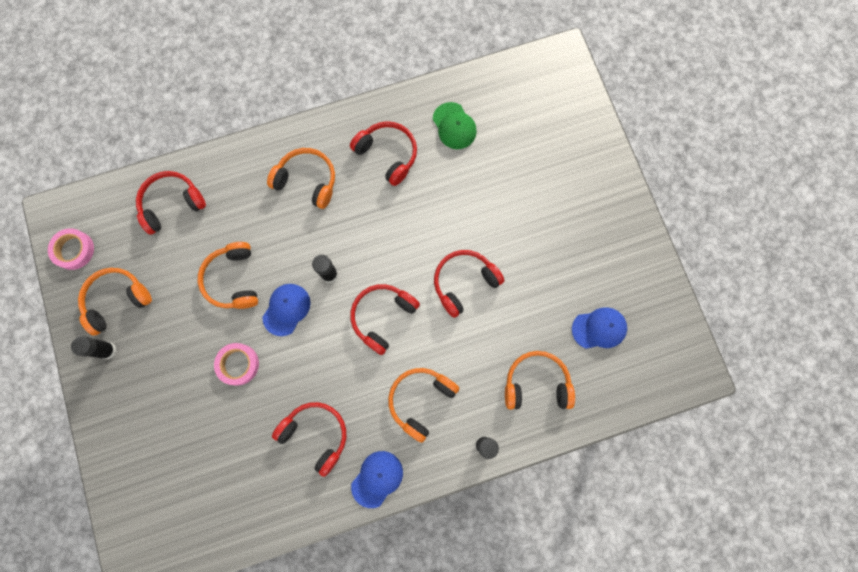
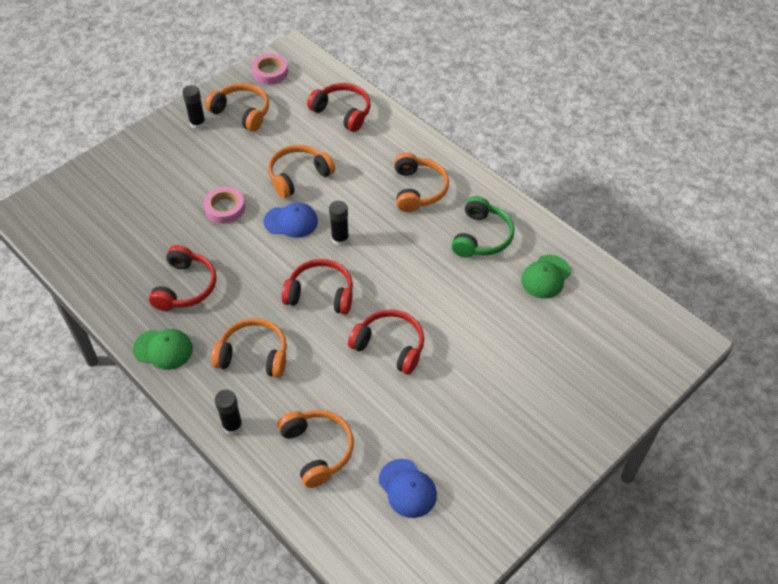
camera: 65 degrees right, 25 degrees down
red headphones [350,121,417,186] -> green headphones [451,196,514,258]
blue cap [351,451,403,508] -> green cap [133,329,193,370]

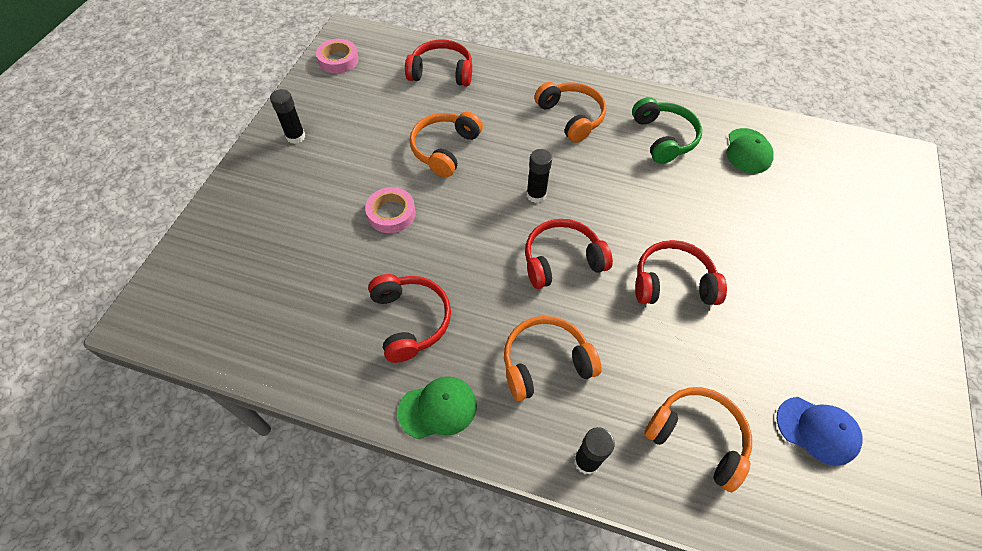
camera: 30 degrees left, 5 degrees up
orange headphones [205,83,269,132] -> none
blue cap [264,202,318,238] -> none

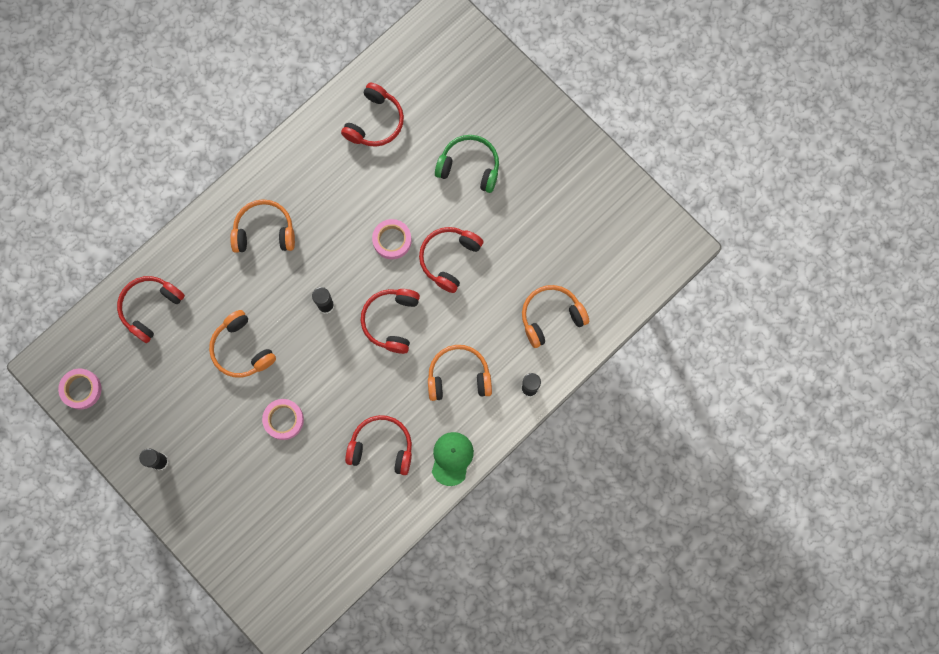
camera: 60 degrees left, 20 degrees up
orange headphones [504,316,601,401] -> orange headphones turned 75 degrees clockwise [428,345,492,401]
green headphones [632,97,702,164] -> green headphones moved to [435,135,499,193]
green cap [727,128,774,173] -> red headphones [341,83,404,147]
blue cap [777,397,863,466] -> none
none -> pink tape [372,219,412,259]

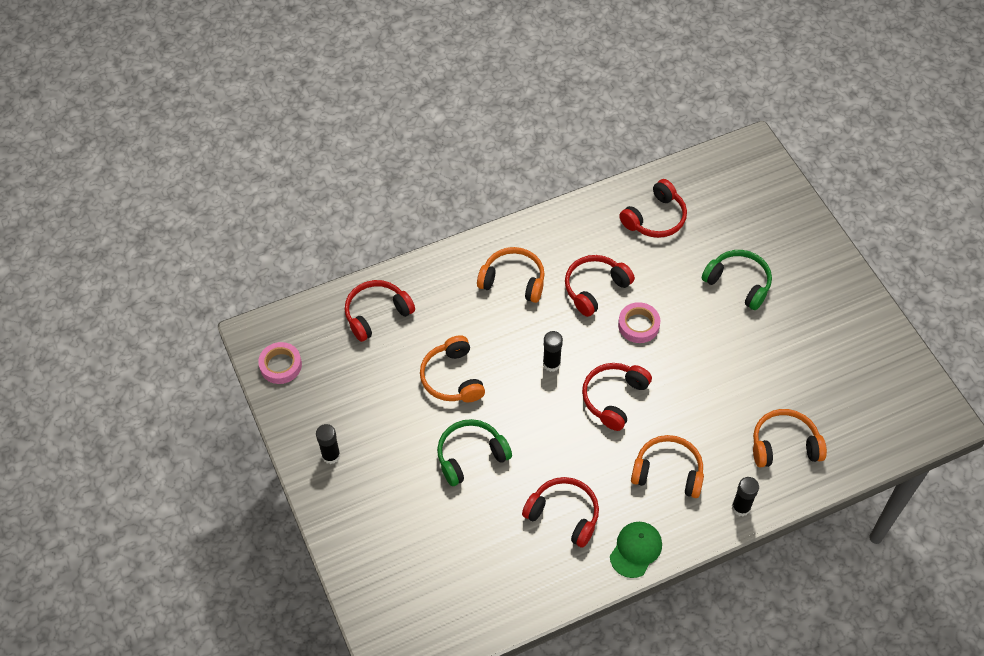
camera: 20 degrees right, 20 degrees down
pink tape [262,399,304,440] -> green headphones [437,419,512,486]
red headphones [419,227,483,293] -> red headphones moved to [565,255,635,317]

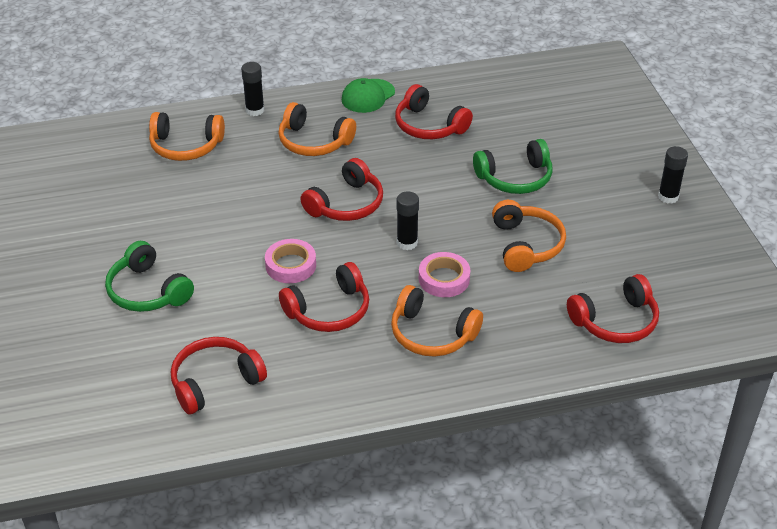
camera: 170 degrees left, 15 degrees down
pink tape [258,342,302,384] -> pink tape moved to [419,252,470,297]

